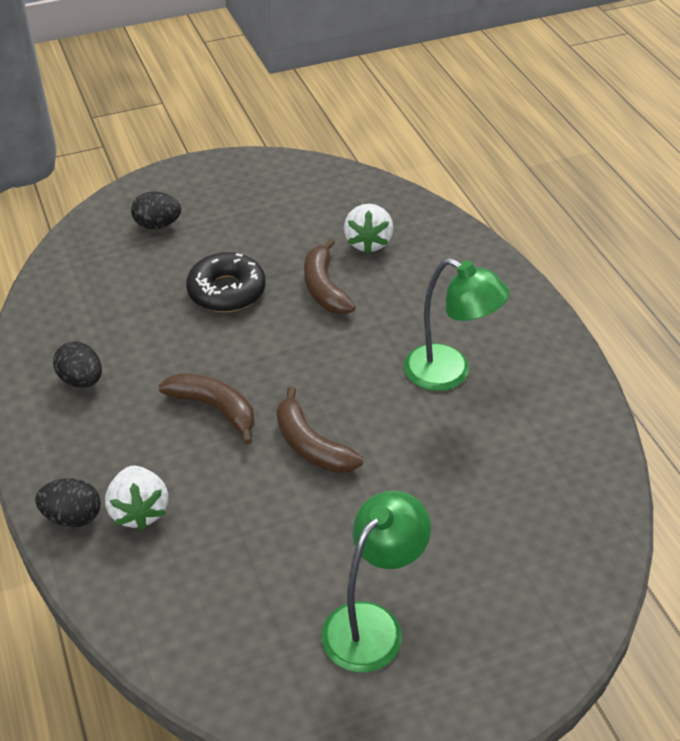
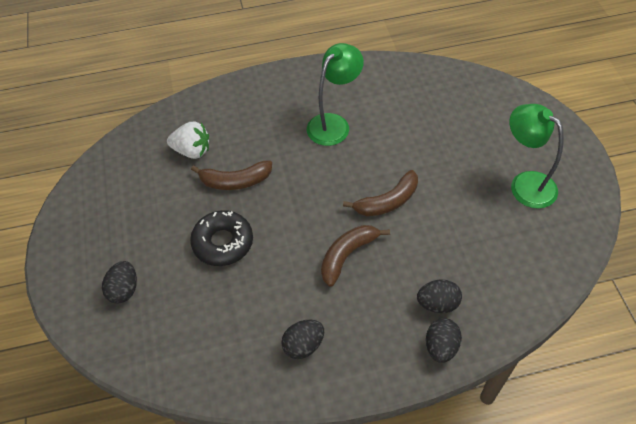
camera: 80 degrees left, 10 degrees up
white strawberry [105,466,168,530] -> black egg [417,279,462,313]

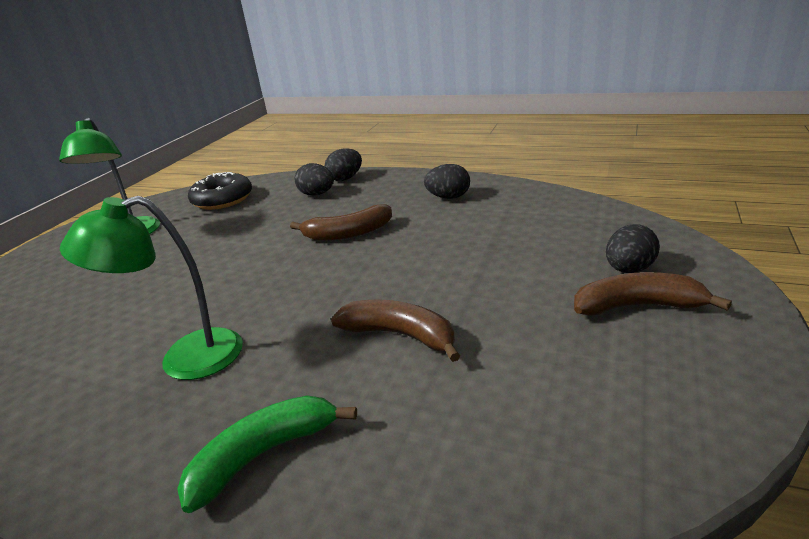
camera: 145 degrees left, 25 degrees down
white strawberry [167,121,209,159] -> none
black donut [190,210,253,266] -> black donut moved to [188,172,252,210]
brown banana [343,170,418,216] -> brown banana moved to [574,272,732,316]
none -> green banana [177,395,357,513]

